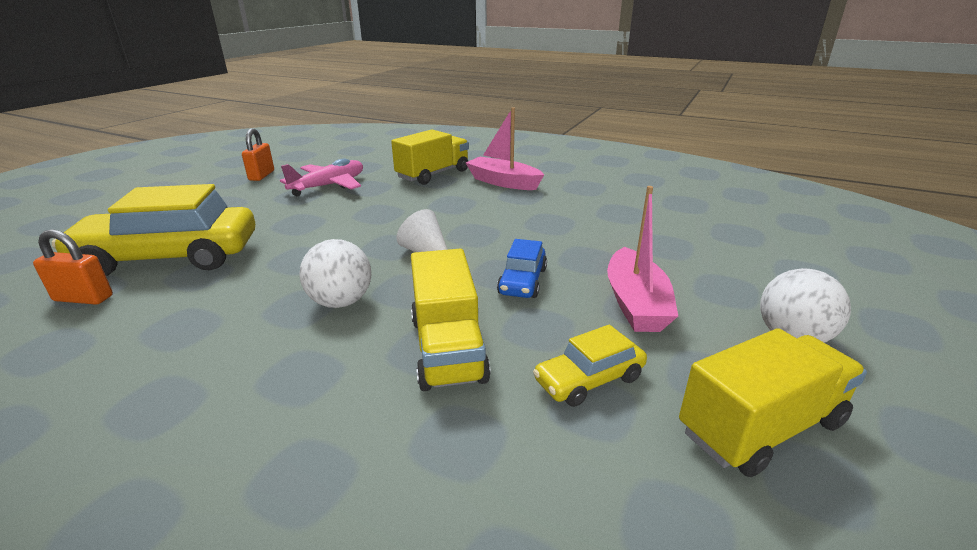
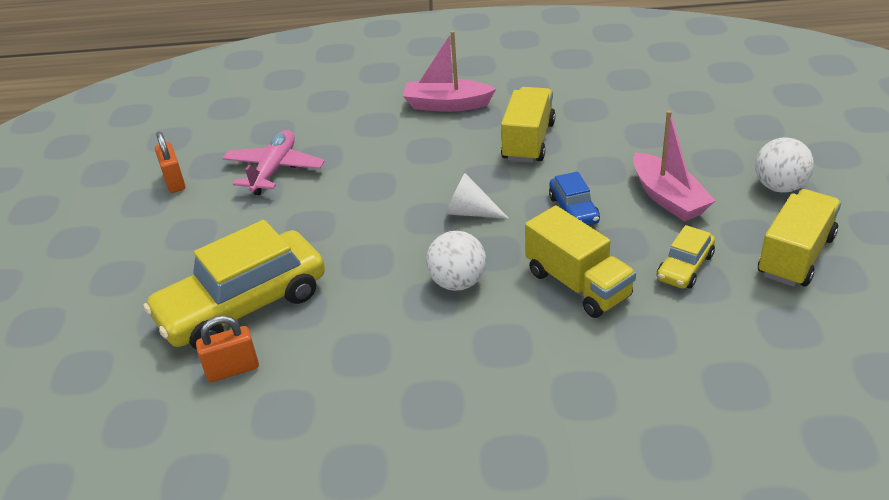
camera: 25 degrees left, 10 degrees up
yellow truck [391,129,469,185] -> yellow truck moved to [501,87,556,163]

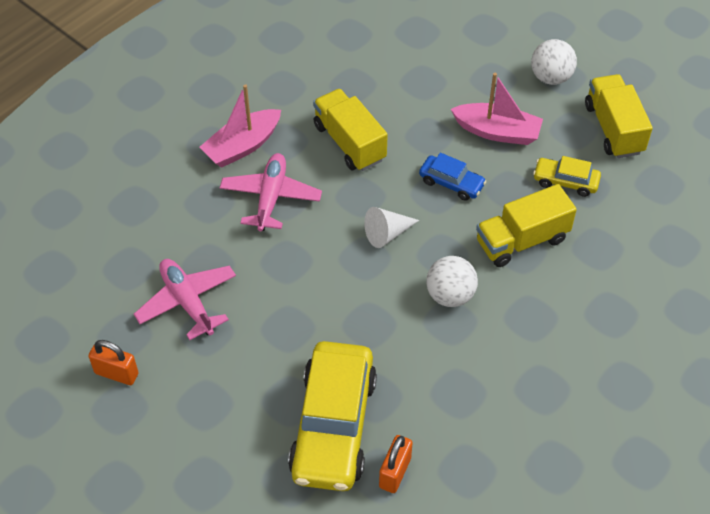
camera: 50 degrees left, 15 degrees up
yellow truck [525,206,636,318] -> yellow truck turned 150 degrees clockwise [476,184,577,267]
yellow car [657,225,715,289] -> yellow car turned 120 degrees clockwise [533,156,601,197]
none -> pink plane [220,153,322,231]

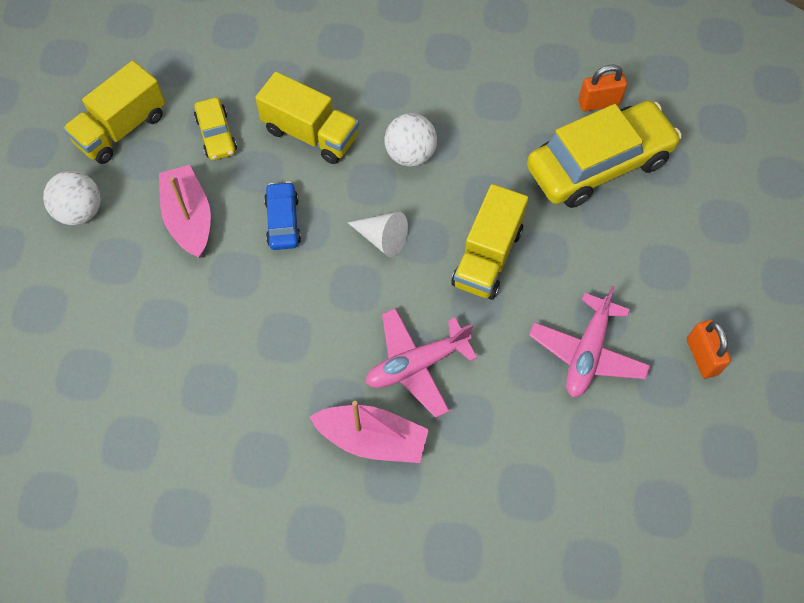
camera: 125 degrees left, 10 degrees up
yellow truck [313,89,388,171] -> yellow truck moved to [451,184,528,300]

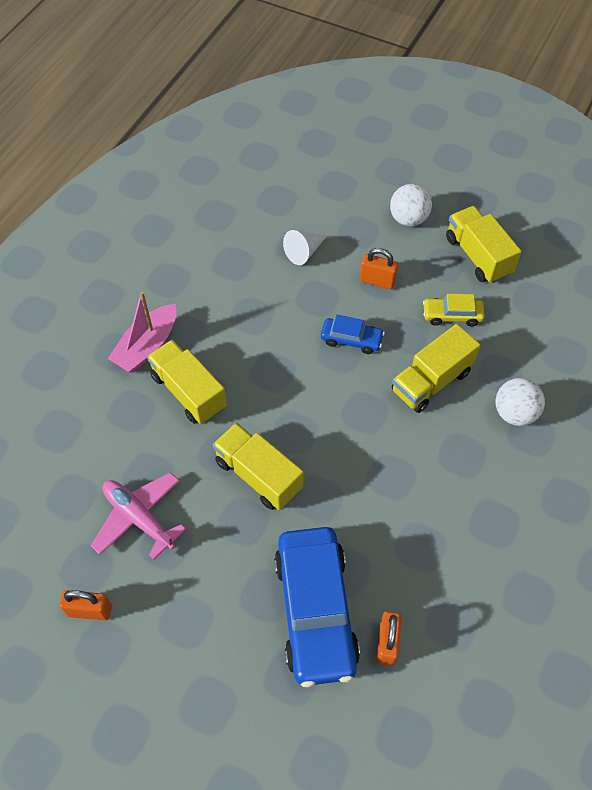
camera: 110 degrees right, 5 degrees down
pink boat [159,165,211,258] -> orange padlock [360,248,398,289]
white cone [347,212,408,257] -> white cone moved to [283,230,327,265]
pink plane [366,308,477,418] -> yellow truck [147,339,227,424]
white ball [384,113,437,167] -> white ball moved to [496,378,545,426]
yellow car [527,101,682,208] -> blue car [274,527,360,687]

